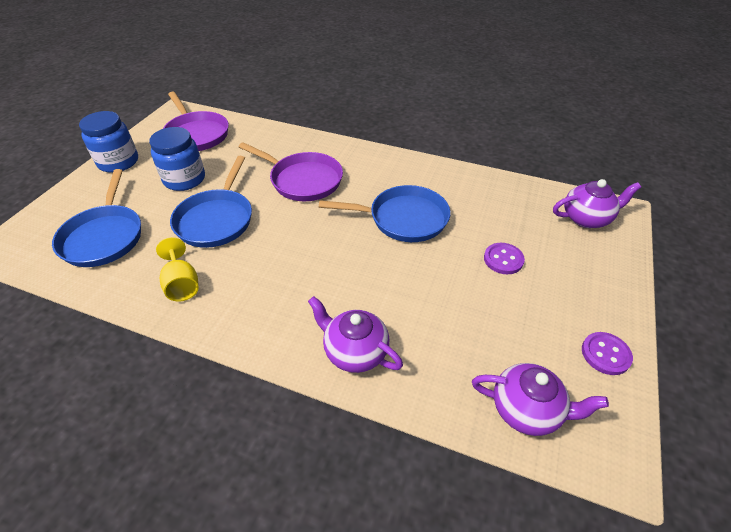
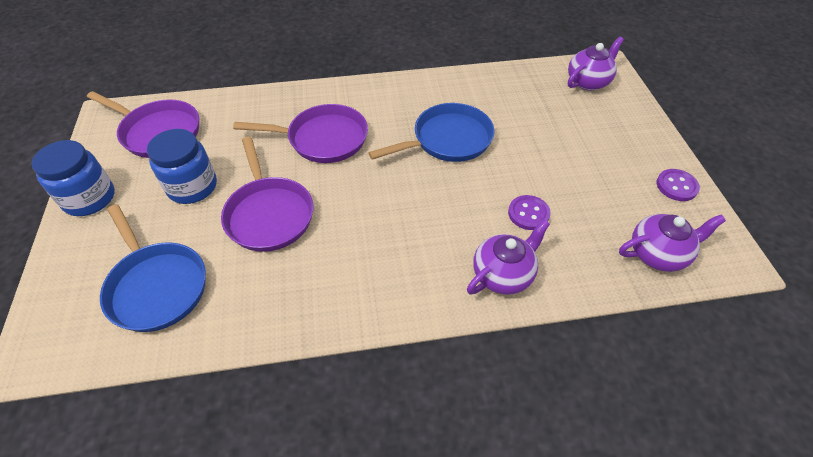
camera: 30 degrees left, 5 degrees up
yellow goblet [156,237,198,301] -> none
blue pan [170,156,252,248] -> purple pan [221,137,313,252]
purple teapot [308,296,403,373] -> purple teapot turned 135 degrees clockwise [467,219,550,295]
purple button [484,243,525,274] -> purple button moved to [508,195,551,230]

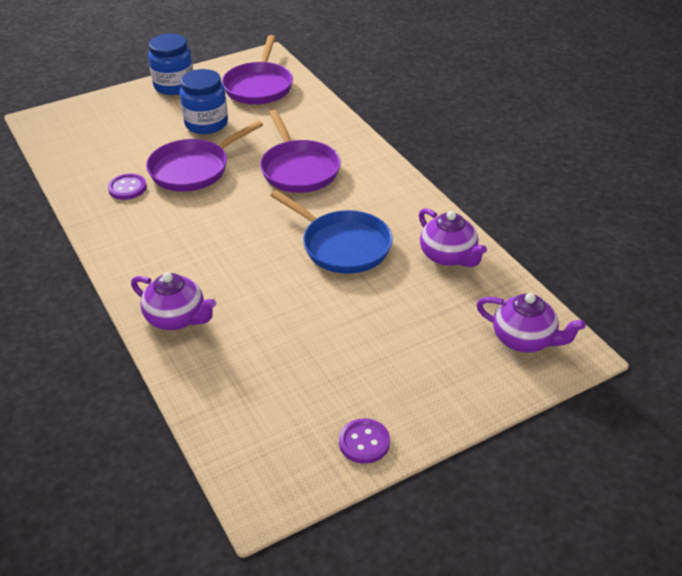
camera: 70 degrees right, 10 degrees down
blue pan [100,204,206,332] -> none
purple button [508,195,551,230] -> purple button moved to [108,173,147,200]
purple teapot [619,214,726,272] -> purple teapot moved to [419,208,487,267]

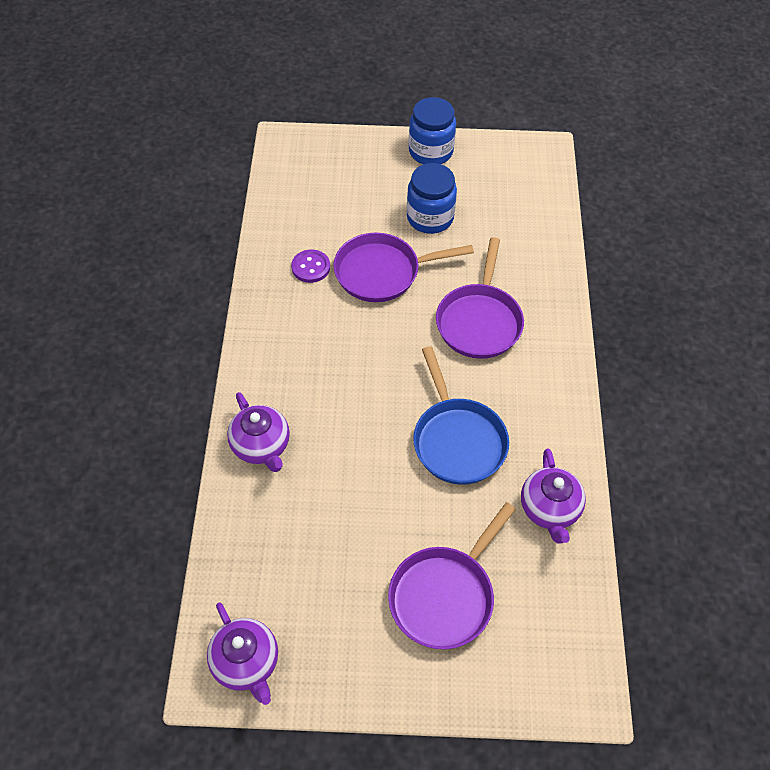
camera: 30 degrees right, 15 degrees up
purple pan [222,35,293,104] -> purple pan moved to [388,502,516,649]
purple button [339,418,390,464] -> none
purple teapot [476,293,586,353] -> purple teapot moved to [207,602,278,705]

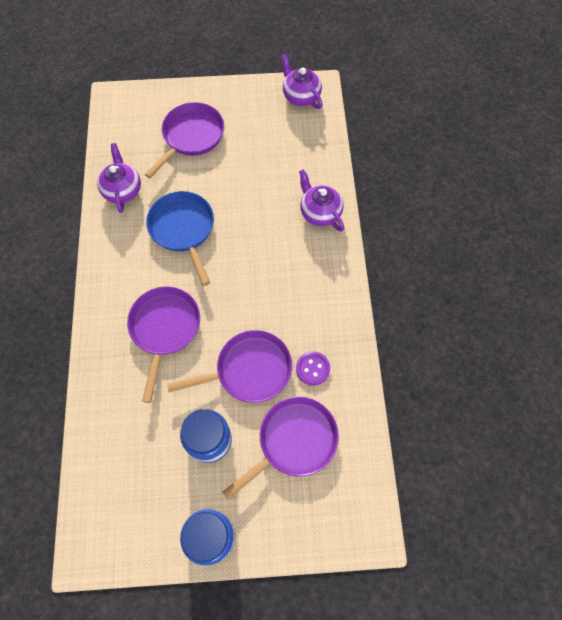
camera: 175 degrees right, 10 degrees up
none -> purple pan [223,397,339,500]

